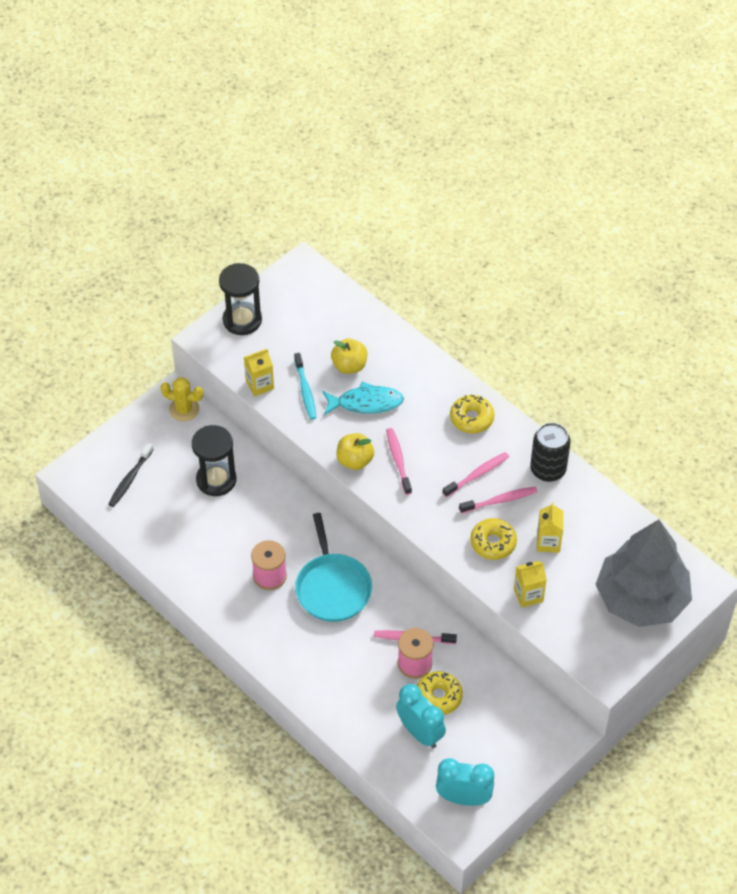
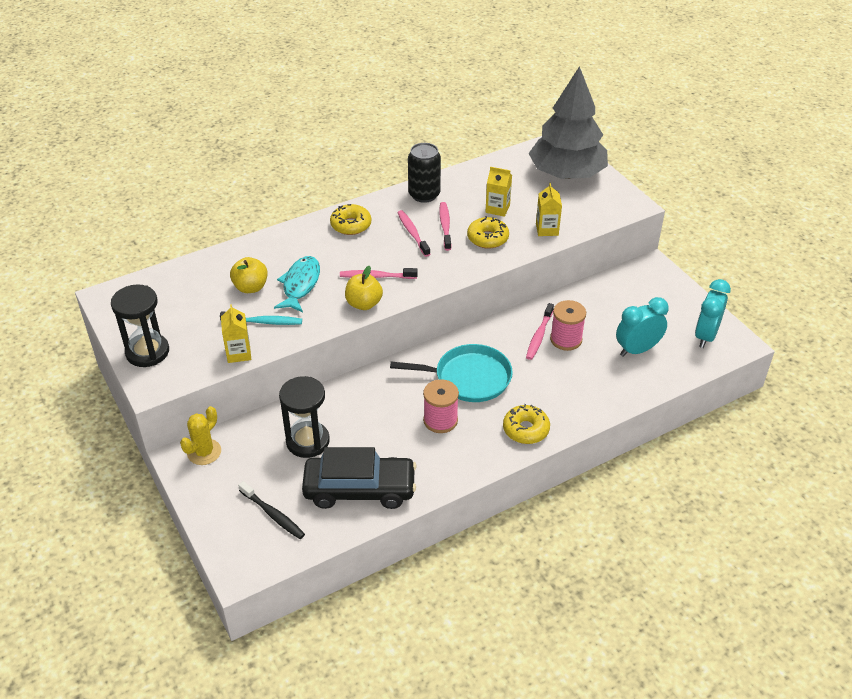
camera: 75 degrees left, 10 degrees down
yellow donut [417,671,463,715] -> yellow donut moved to [503,404,550,444]
none -> black car [302,447,417,509]

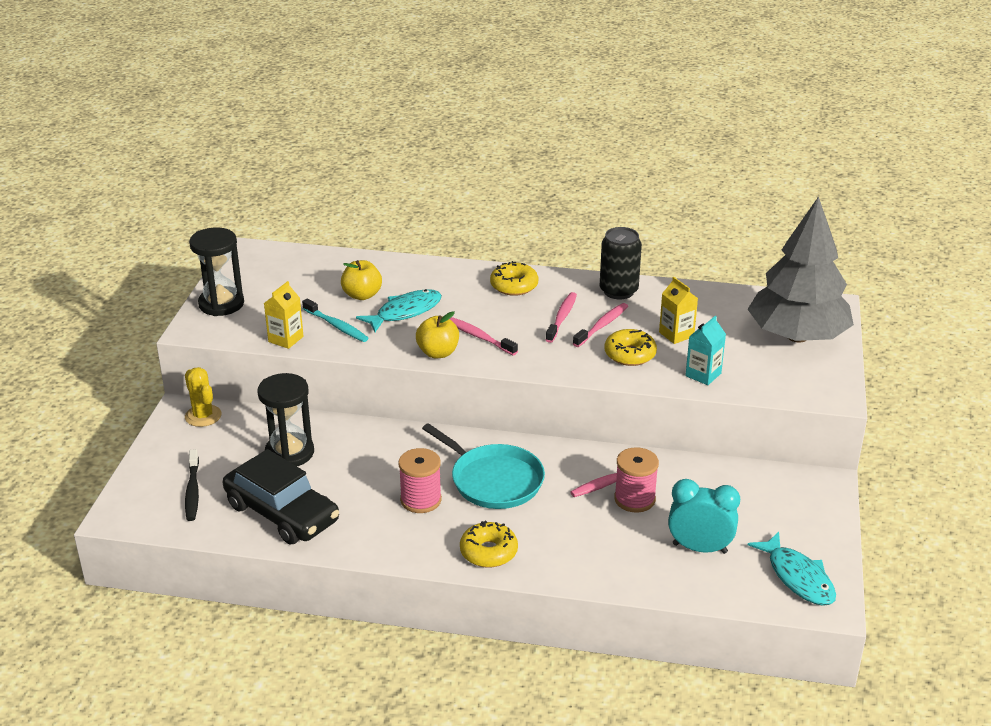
camera: 40 degrees right, 10 degrees down
yellow cactus [180,406,221,465] -> yellow cactus turned 75 degrees clockwise [185,367,222,427]
yellow carton [536,183,562,236] -> turquoise carton [685,316,726,385]
turquoise clock [695,279,731,348] -> turquoise fish [748,532,836,606]

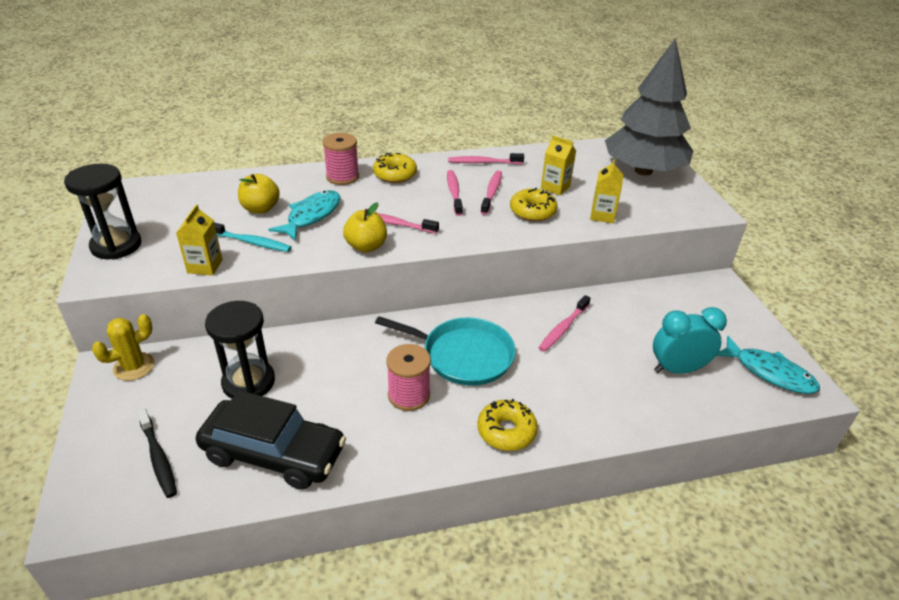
camera: 25 degrees left, 5 degrees up
yellow cactus [185,367,222,427] -> yellow cactus turned 75 degrees counterclockwise [92,314,155,381]
black can [600,227,642,299] -> pink toothbrush [448,153,524,164]
pink spool [614,447,659,513] -> pink spool moved to [323,133,359,185]
turquoise carton [685,316,726,385] -> yellow carton [590,160,623,223]

